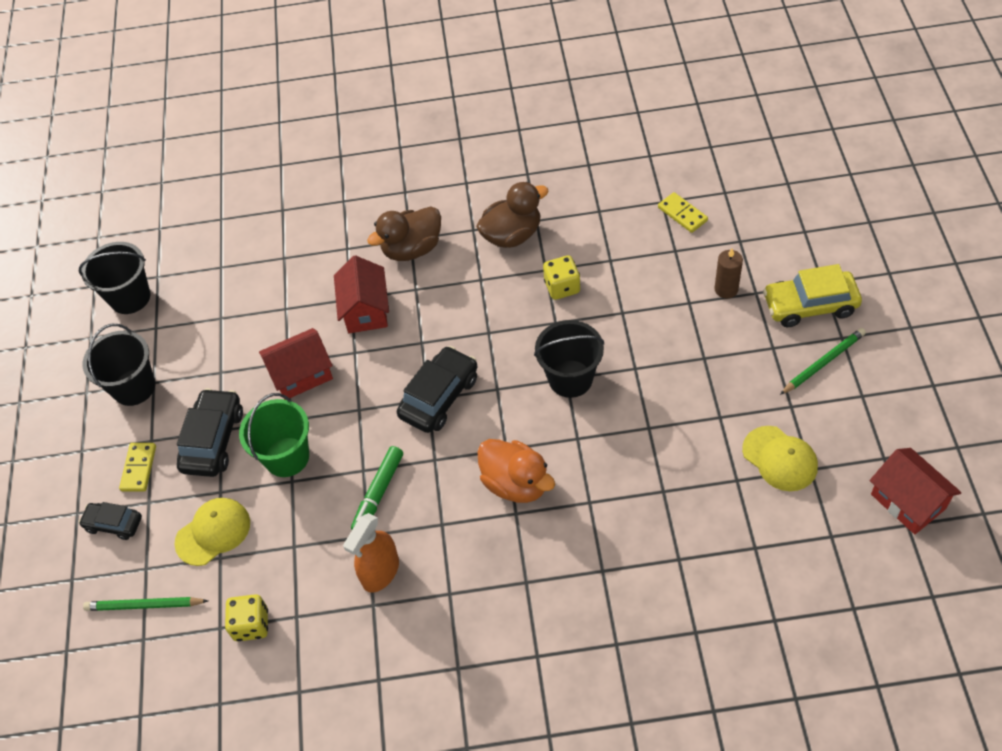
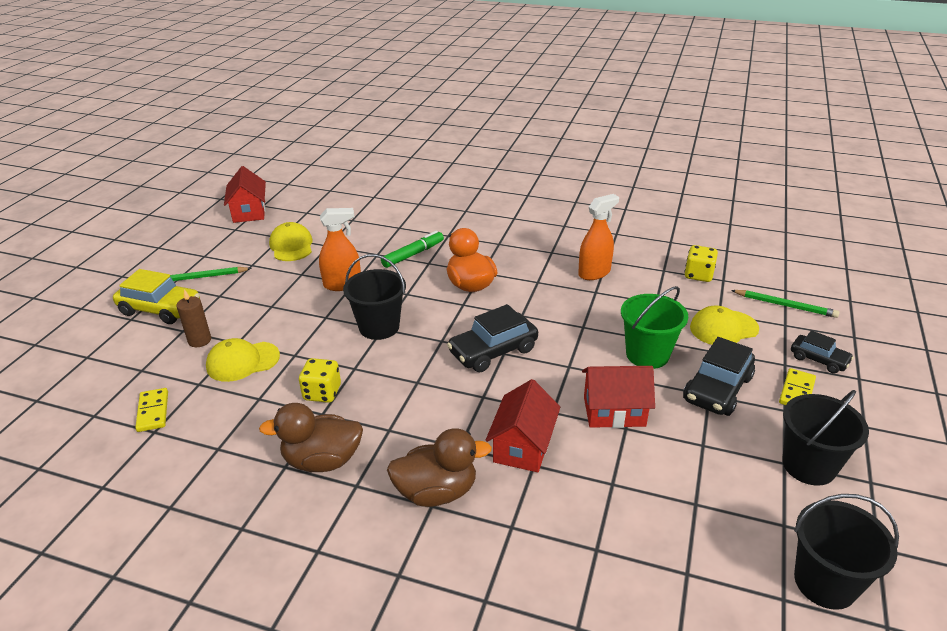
camera: 160 degrees left, 20 degrees down
green marker [351,446,403,530] -> green marker moved to [381,231,444,268]
none -> yellow cap [206,338,280,382]
none -> orange spray bottle [319,208,361,291]

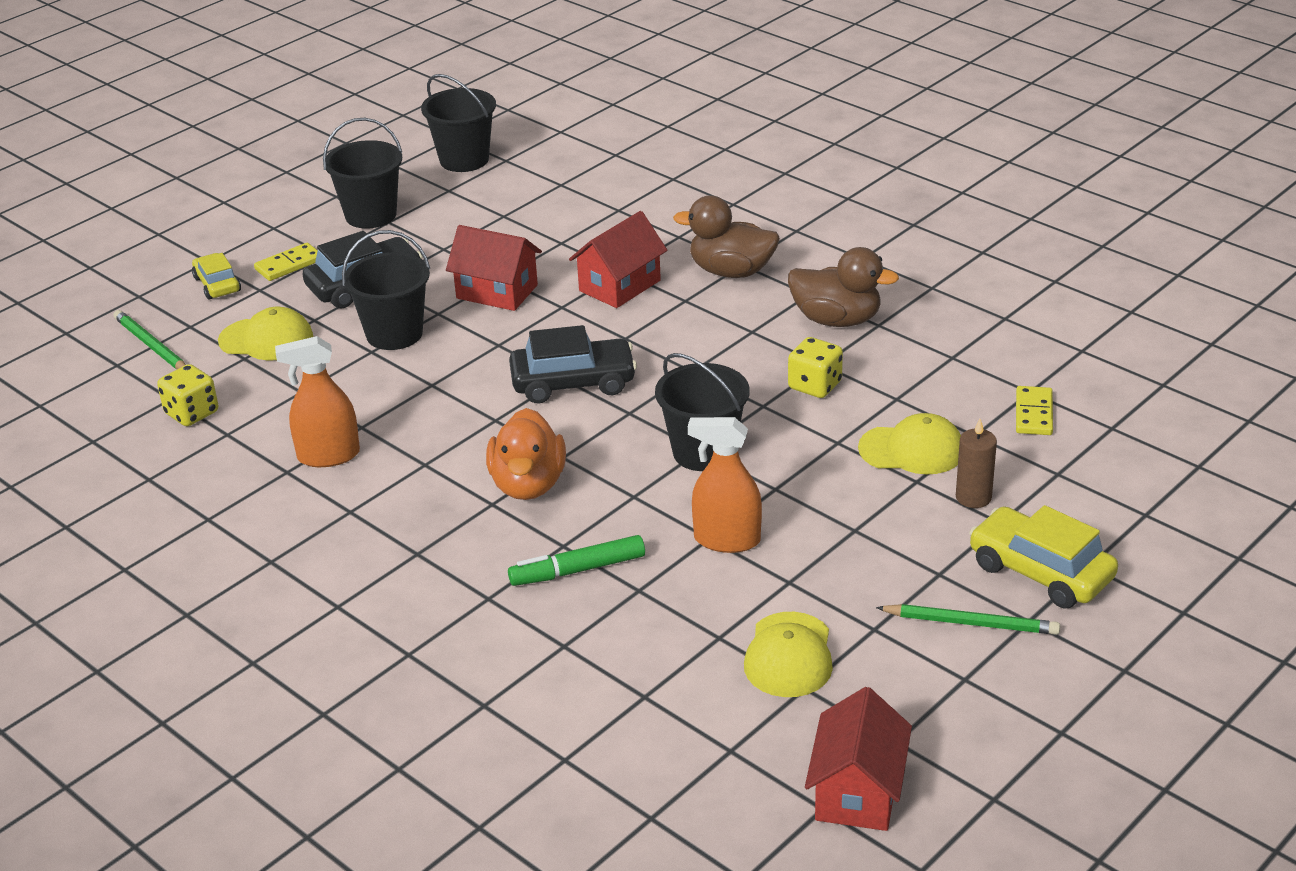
camera: 155 degrees left, 0 degrees up
green bucket [621,286,688,369] -> black bucket [342,230,430,350]
black car [791,330,854,374] -> yellow car [192,253,241,300]

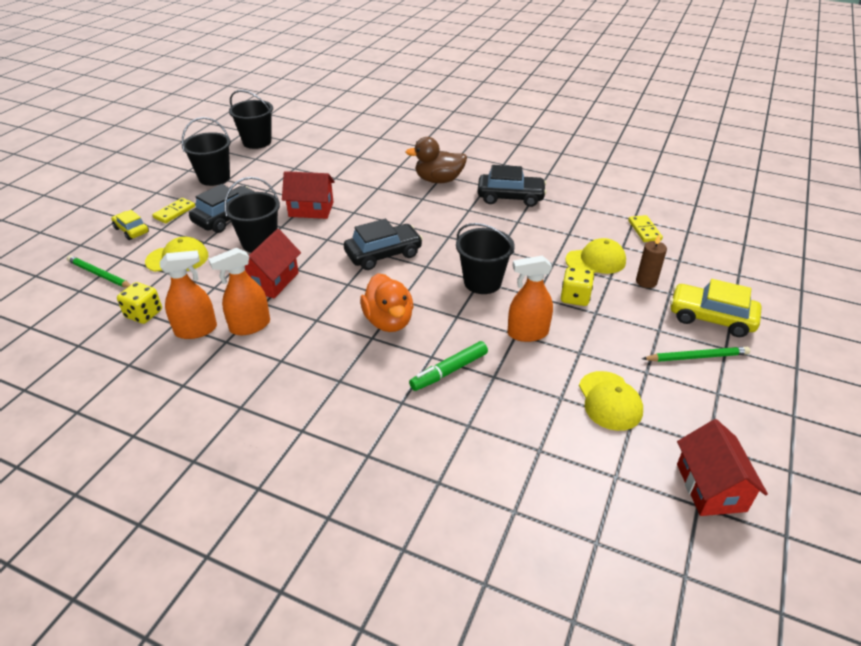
camera: 20 degrees left, 5 degrees up
red house [569,211,667,308] -> red house moved to [245,229,301,298]
brown duck [788,247,899,327] -> black car [477,165,547,207]
yellow dice [788,337,843,398] -> yellow dice moved to [561,267,594,306]
none -> orange spray bottle [160,250,217,339]

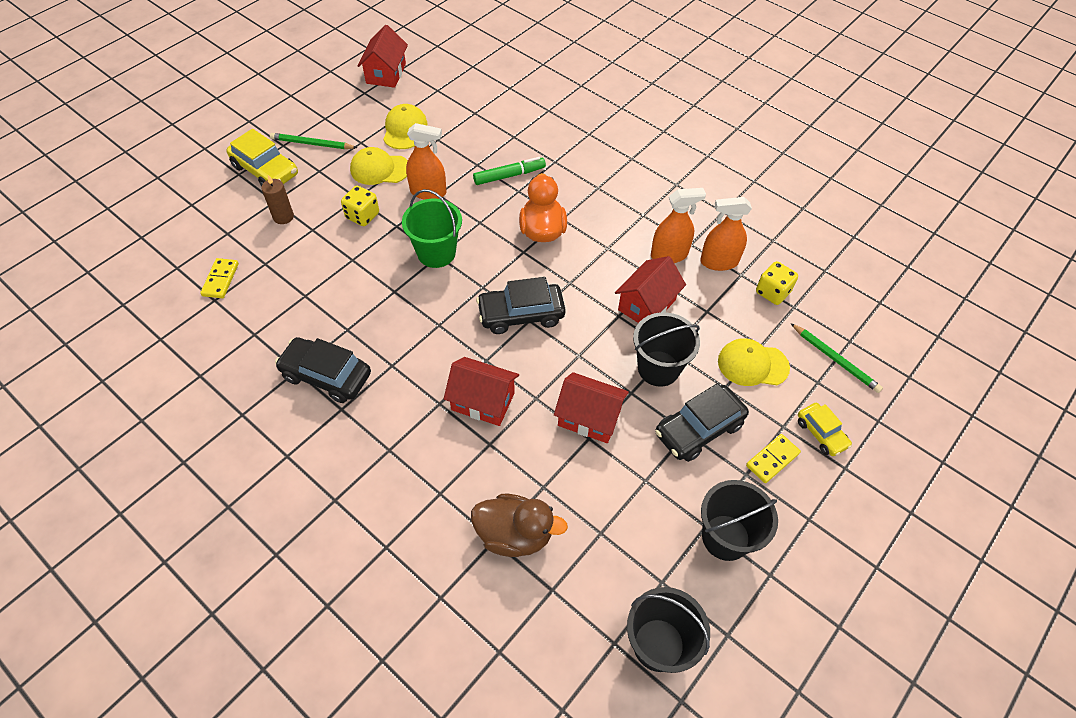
camera: 165 degrees left, 15 degrees up
brown duck [405,137,467,183] -> brown duck moved to [471,494,568,557]
black bucket [456,223,515,294] -> green bucket [402,189,462,268]
yellow cap [566,238,626,274] -> yellow cap moved to [350,147,408,185]
none -> red house [444,357,519,426]

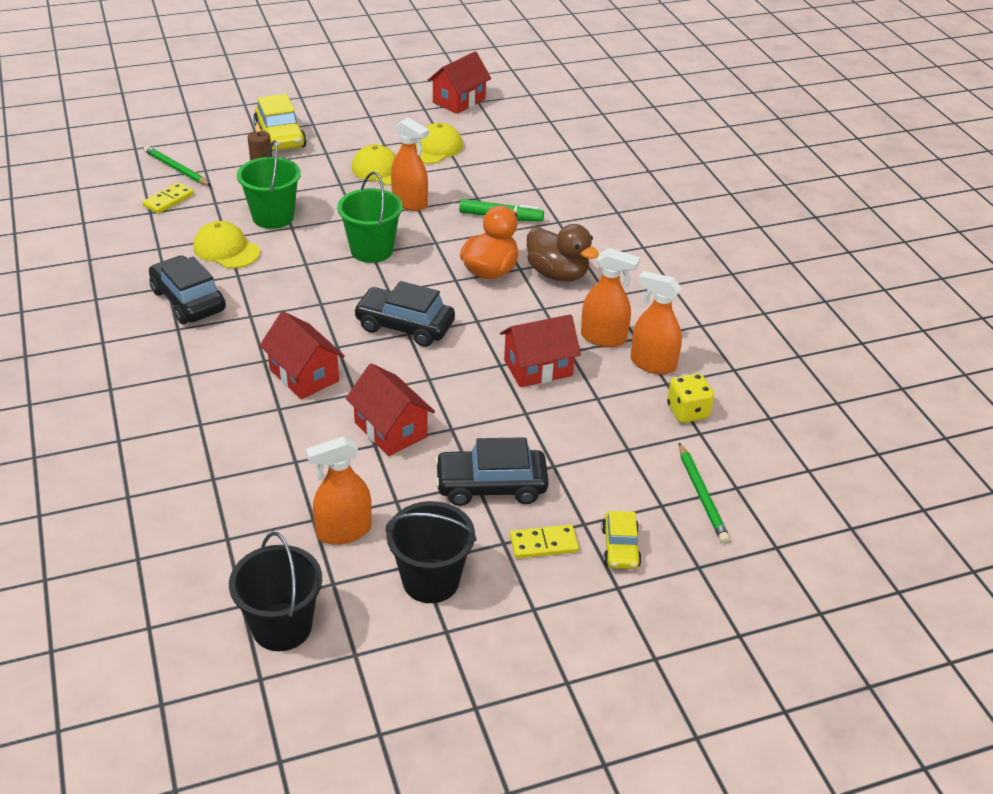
camera: 30 degrees right, 15 degrees down
green pencil [270,133,357,149] -> green pencil moved to [144,146,211,186]
yellow dice [341,186,379,226] -> none
brown duck [471,494,568,557] -> brown duck moved to [527,224,599,282]
black bucket [633,312,700,387] -> none
yellow cap [718,338,790,386] -> yellow cap moved to [193,221,260,268]
none -> green bucket [237,140,301,229]
none -> orange spray bottle [306,437,372,545]

